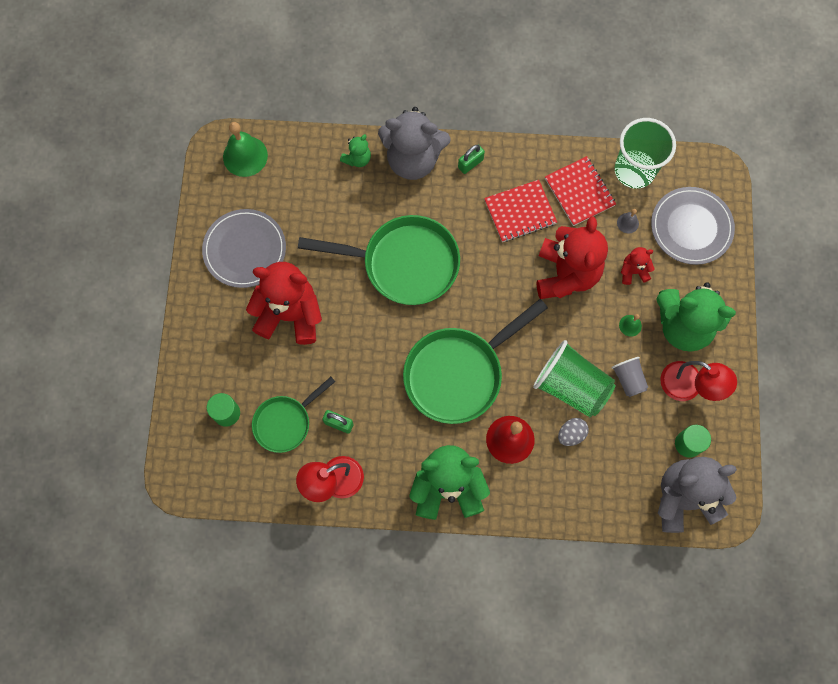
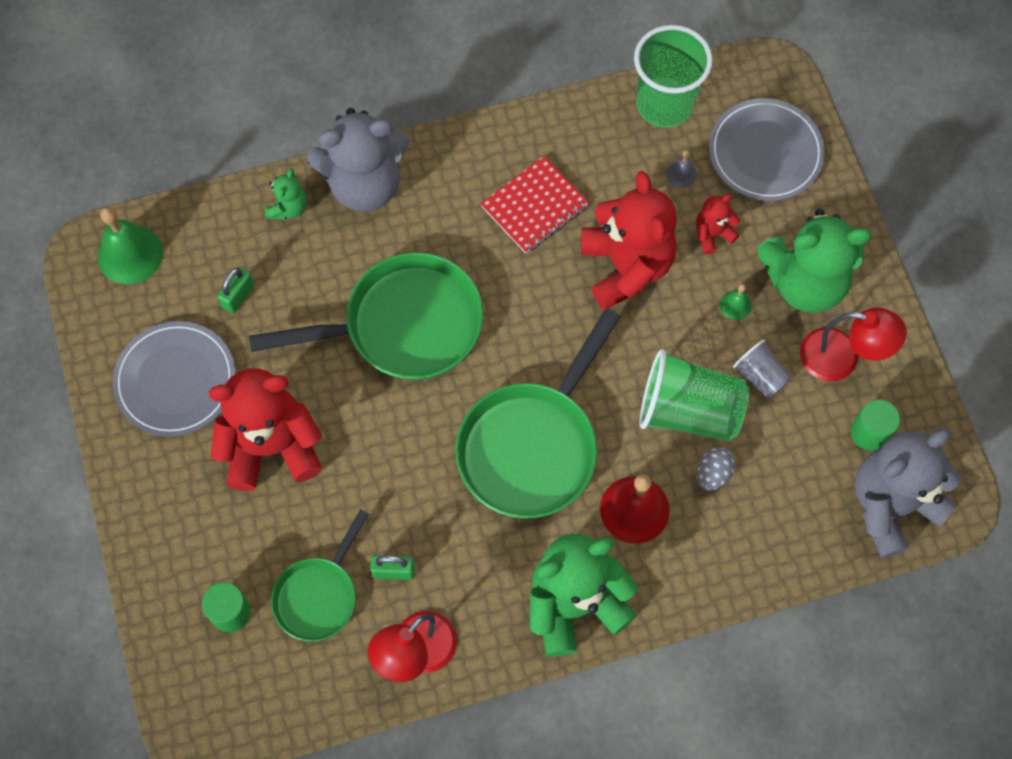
camera: 20 degrees left, 5 degrees down
green padlock [458,145,485,174] -> green padlock moved to [217,267,254,313]
red notebook [545,156,616,226] -> none

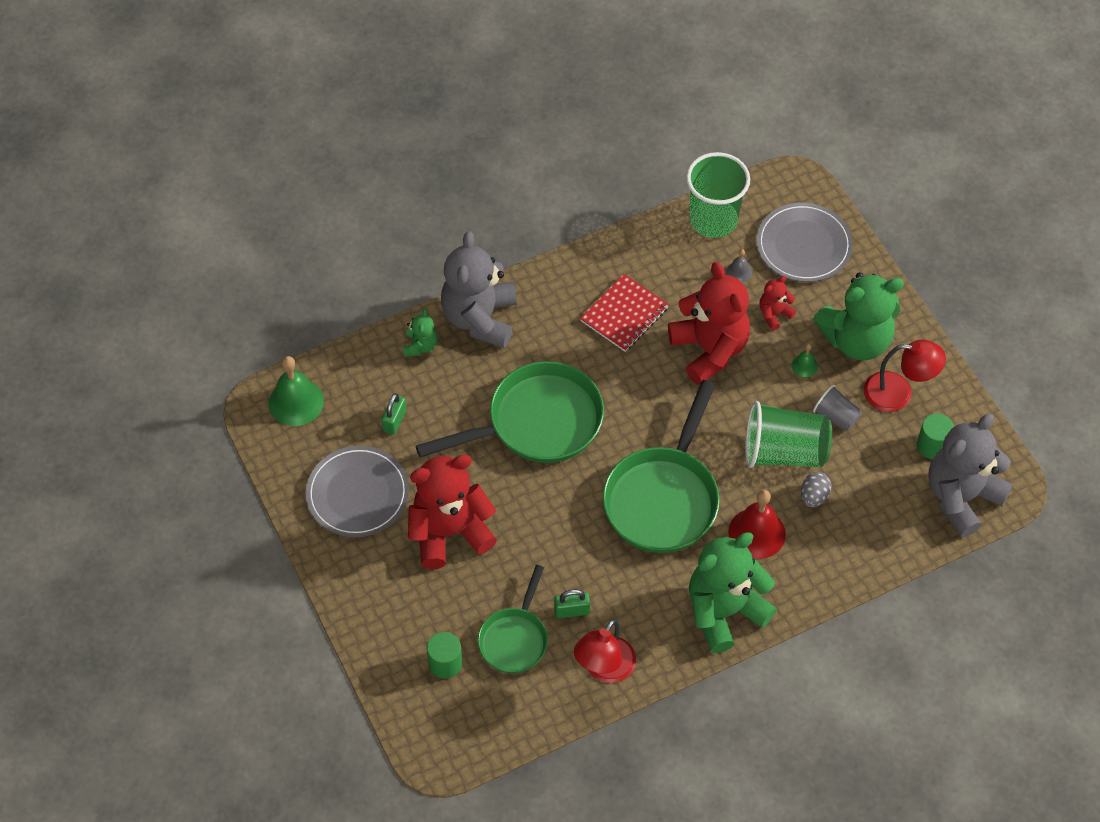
camera: 10 degrees left, 10 degrees down
grey teddy bear [307,108,410,212] -> grey teddy bear turned 120 degrees clockwise [441,231,517,348]

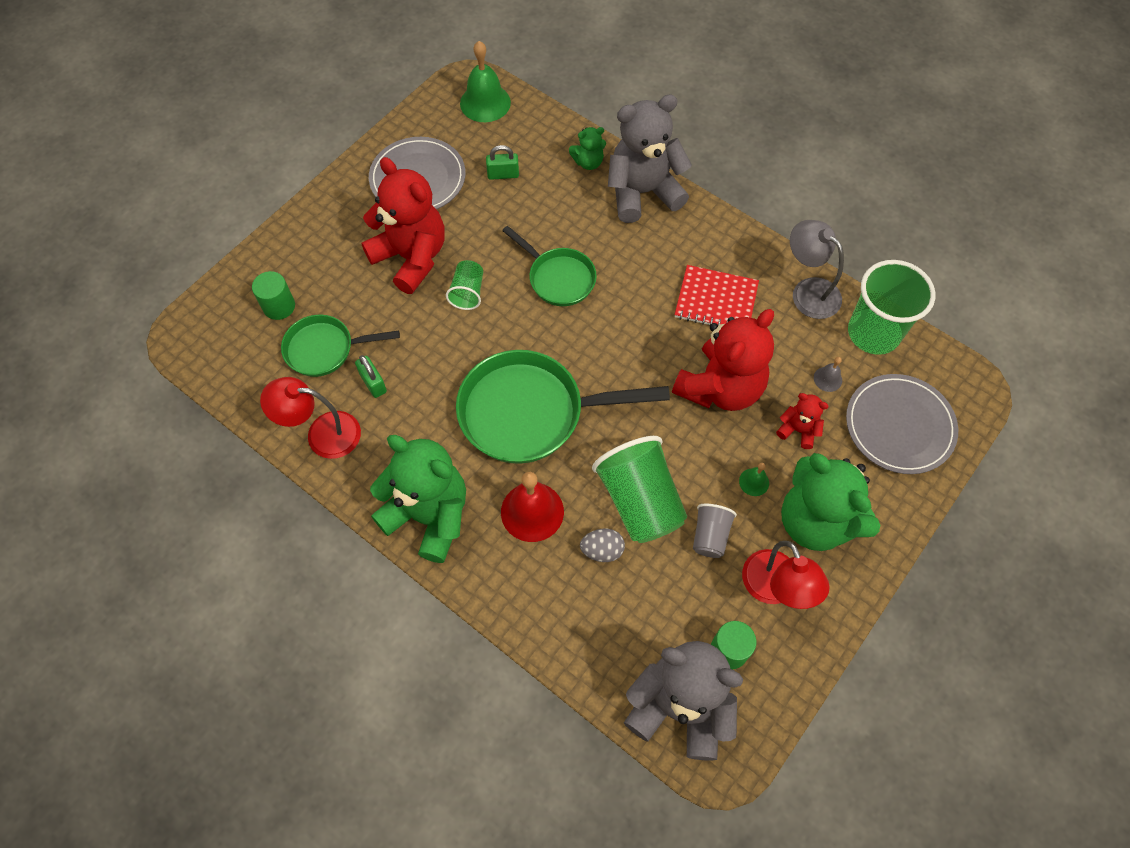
camera: 65 degrees right, 5 degrees up
green pan [416,361,604,463] -> green pan [502,226,597,306], size x0.58
none -> green cup [446,260,483,310]
none -> grey lamp [790,220,844,319]

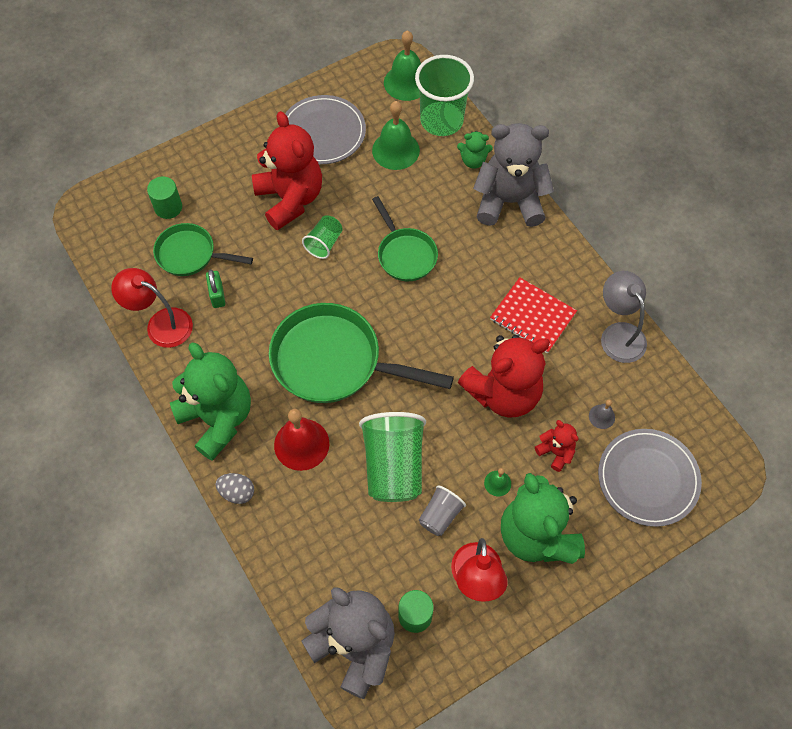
camera: 20 degrees right, 0 degrees up
green padlock [486,145,519,180] -> green bell [372,101,420,170]
grey egg [580,529,625,562] -> grey egg moved to [216,473,254,504]
green cup [848,260,935,355] -> green cup moved to [415,55,474,136]

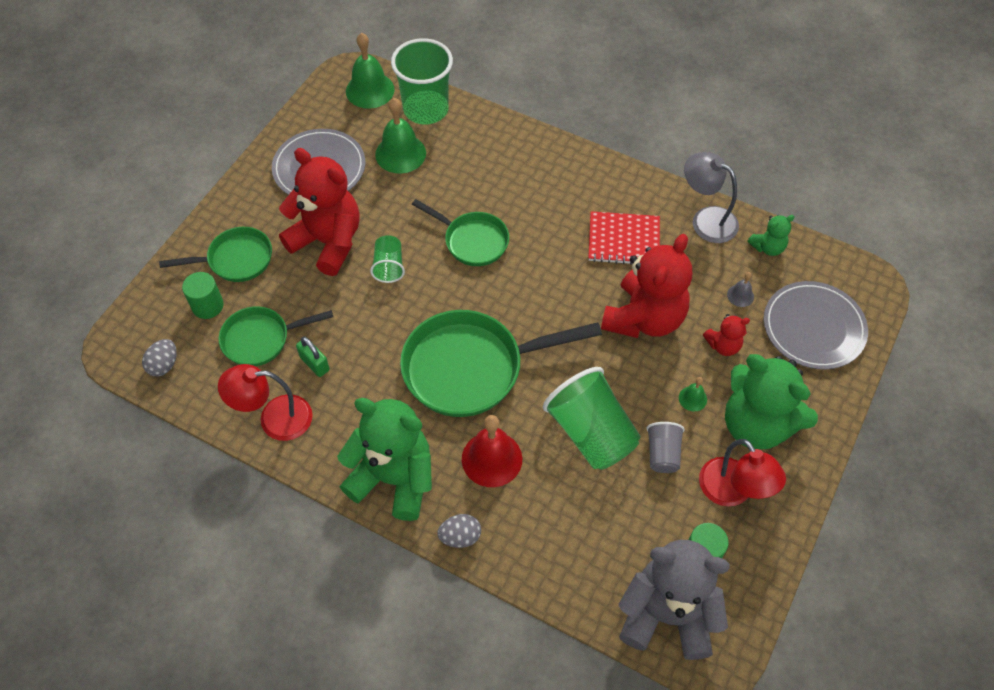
camera: 30 degrees left, 5 degrees down
green teddy bear [457,131,493,169] -> green teddy bear moved to [748,215,794,256]
grey teddy bear [473,123,554,227] -> none
red teddy bear [535,420,579,472] -> red teddy bear turned 150 degrees clockwise [703,314,750,356]
none -> grey egg [142,339,177,377]
none -> green pan [159,227,272,282]

